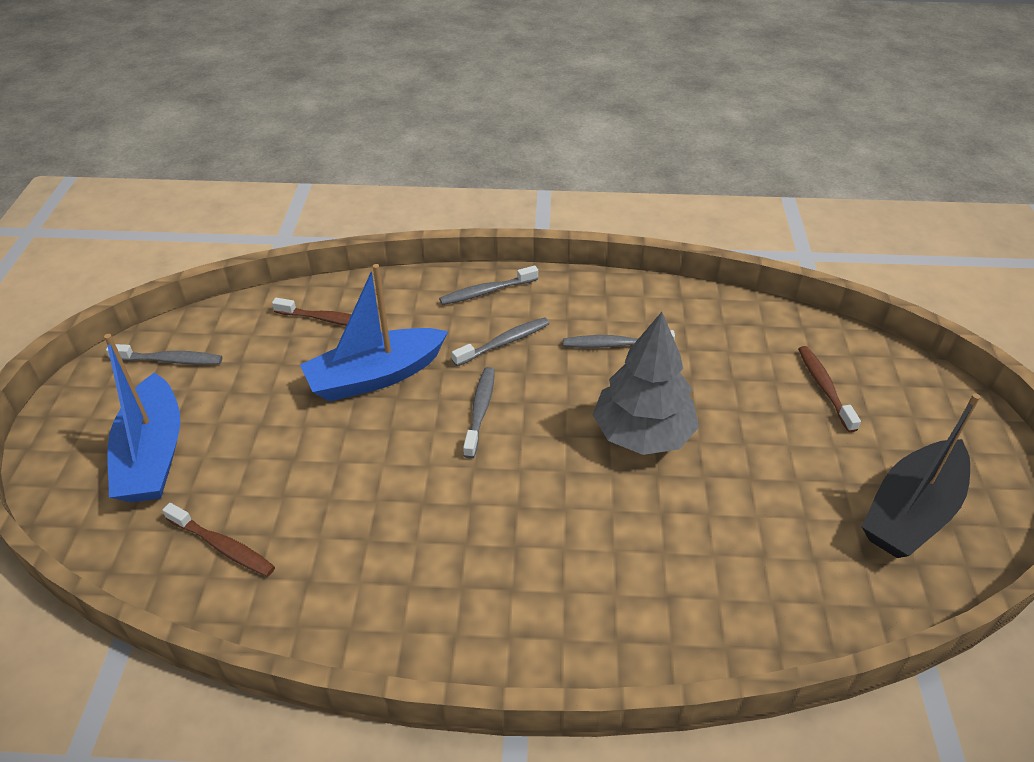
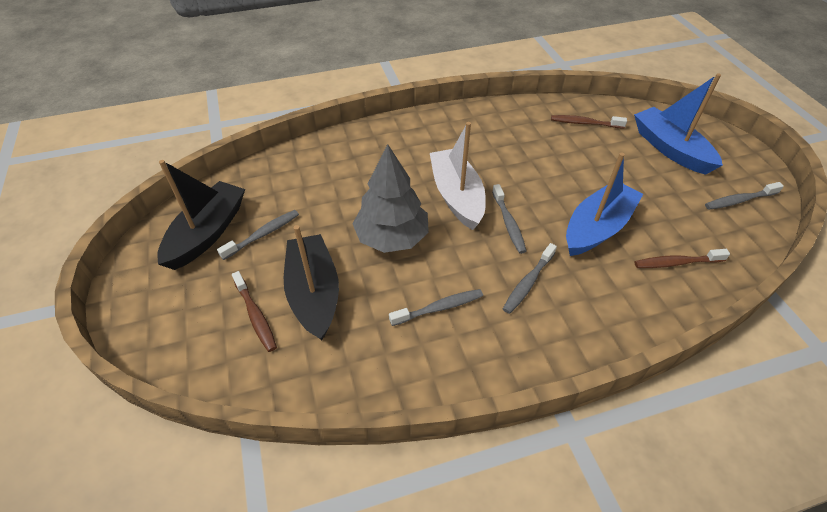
camera: 160 degrees right, 5 degrees up
grey toothbrush [439,265,538,305] -> grey toothbrush moved to [217,210,299,260]
none -> black boat [284,225,339,341]
none -> white boat [430,122,486,230]

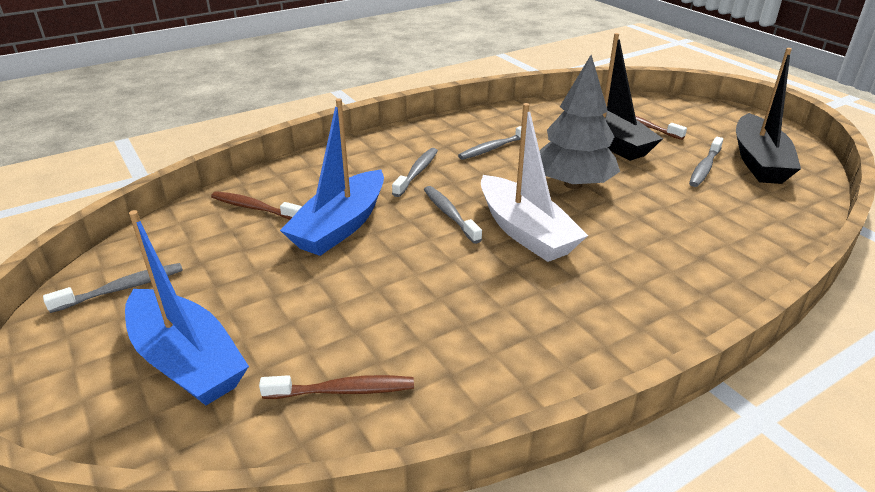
camera: 165 degrees right, 15 degrees down
brown toothbrush [635,249,730,268] -> brown toothbrush turned 135 degrees counterclockwise [211,191,302,220]

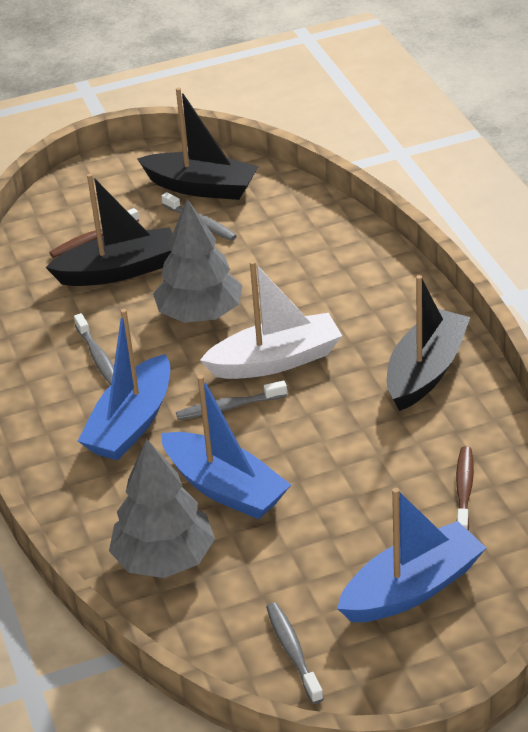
camera: 75 degrees left, 5 degrees up
brown toothbrush [211,191,302,220] -> grey tree [109,439,215,578]
grey toothbrush [392,148,438,197] -> blue boat [78,309,170,461]
none -> black boat [387,275,470,411]

